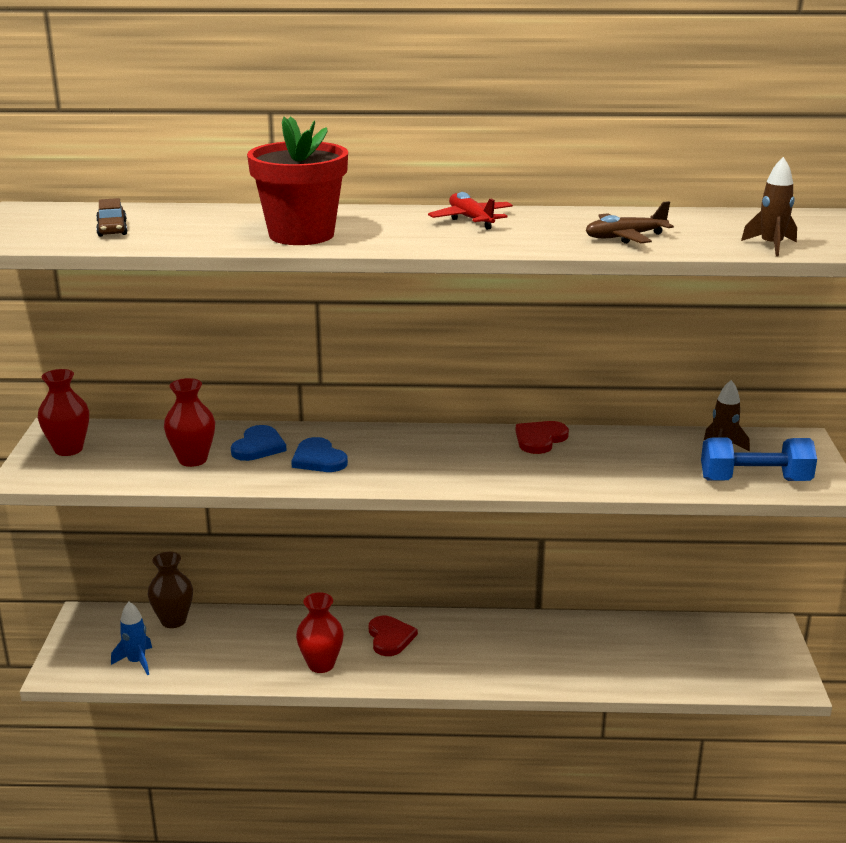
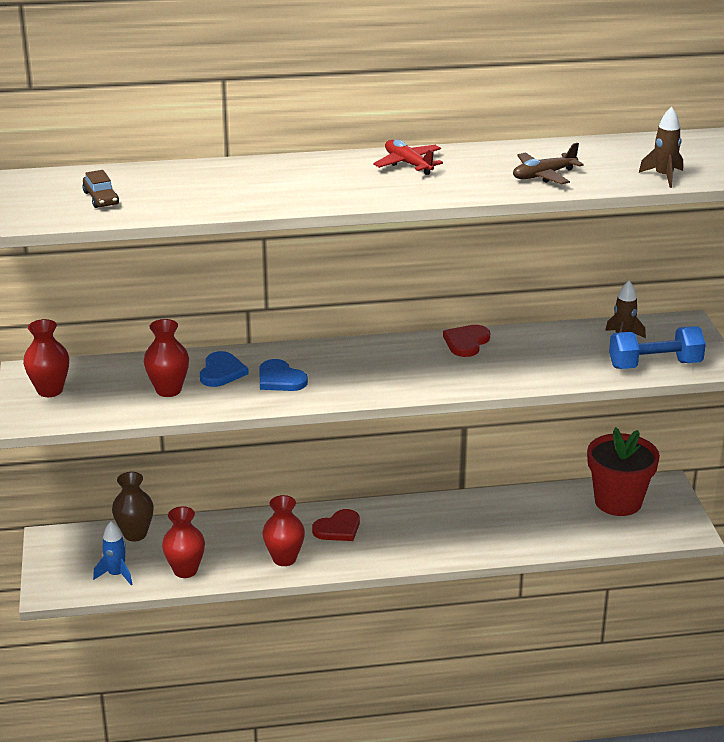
camera: 10 degrees left, 5 degrees up
red flower pot [247,116,348,245] -> red flower pot moved to [587,427,660,516]
red heart [369,616,418,656] -> red heart turned 75 degrees clockwise [312,509,360,541]
none -> red vase [162,506,205,578]

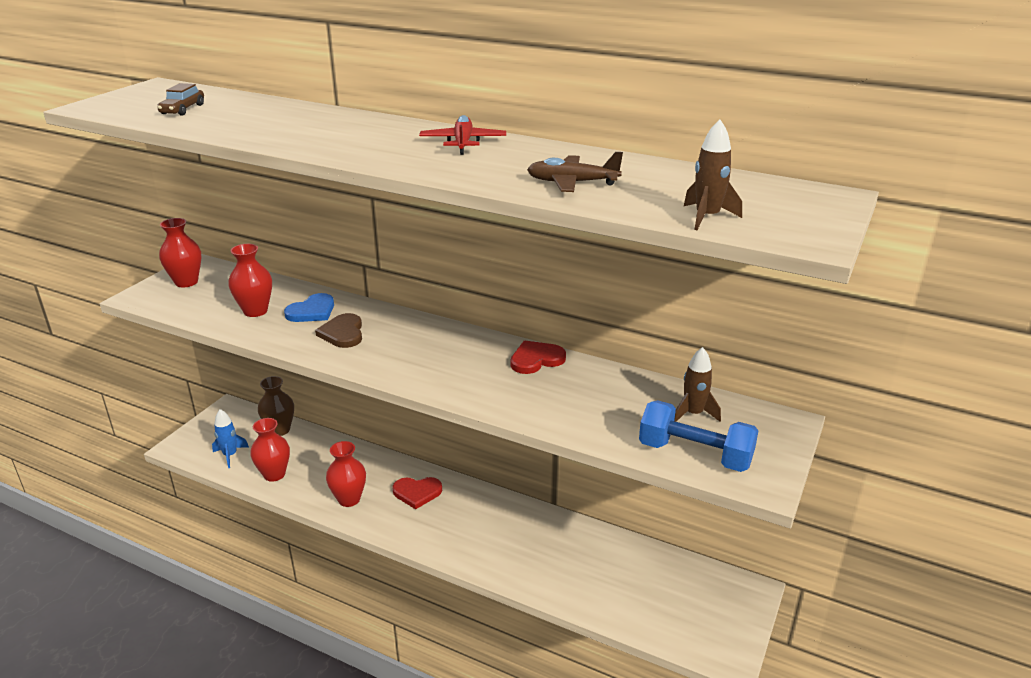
camera: 35 degrees right, 0 degrees up
blue heart [260,359,308,391] -> brown heart [315,313,362,348]
red flower pot [587,427,660,516] -> none

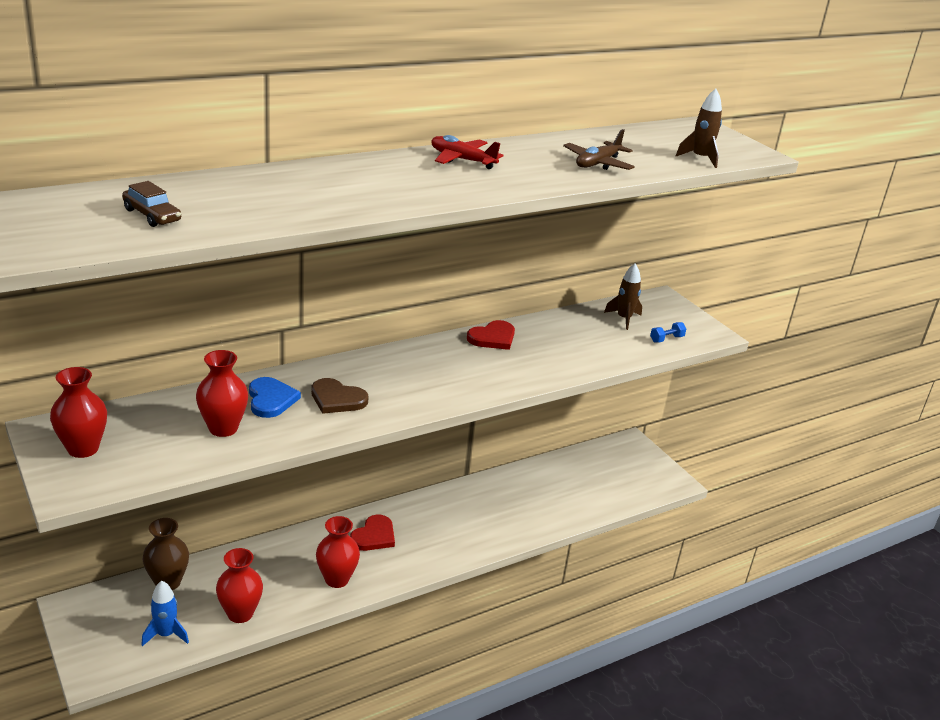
camera: 60 degrees left, 0 degrees up
red heart [511,340,566,374] -> red heart turned 135 degrees counterclockwise [467,320,515,350]
blue dumbbell [639,400,759,472] -> blue dumbbell [650,322,686,343], size x0.44

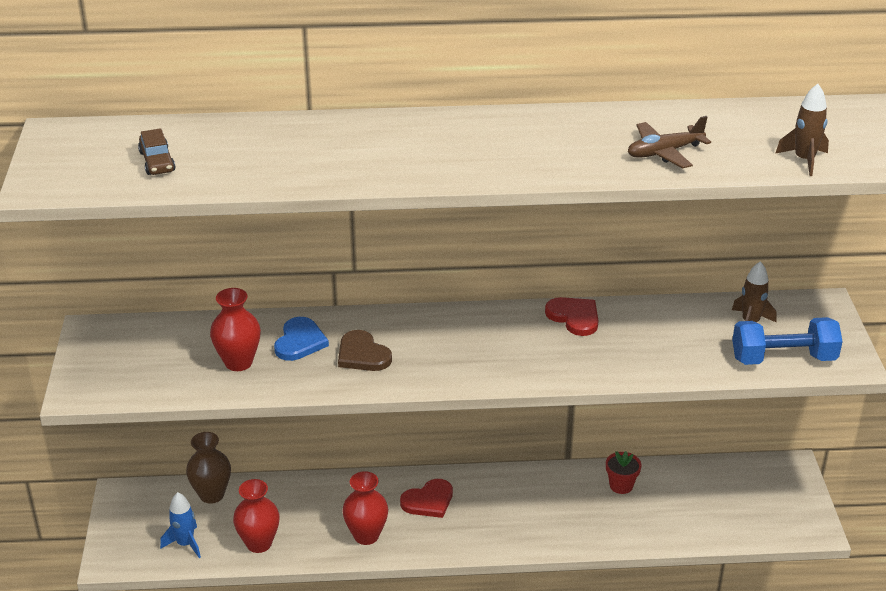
camera: 30 degrees right, 5 degrees up
red vase [50,367,107,458] -> none
red plane [431,135,504,169] -> none
red heart [467,320,515,350] -> red heart turned 120 degrees counterclockwise [545,297,598,336]
blue dumbbell [650,322,686,343] -> blue dumbbell [732,317,843,365], size x2.30
none -> red flower pot [606,451,641,494]

